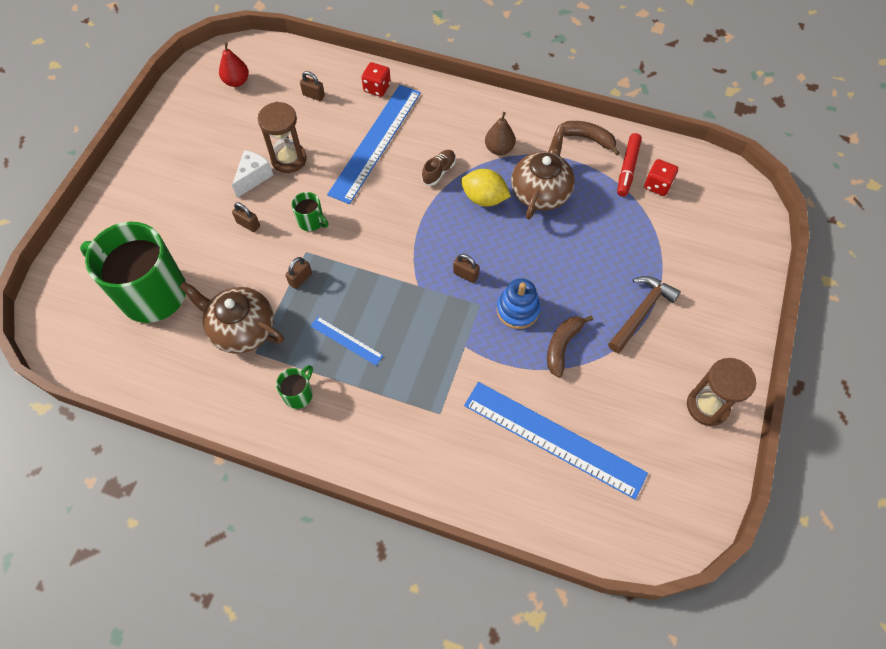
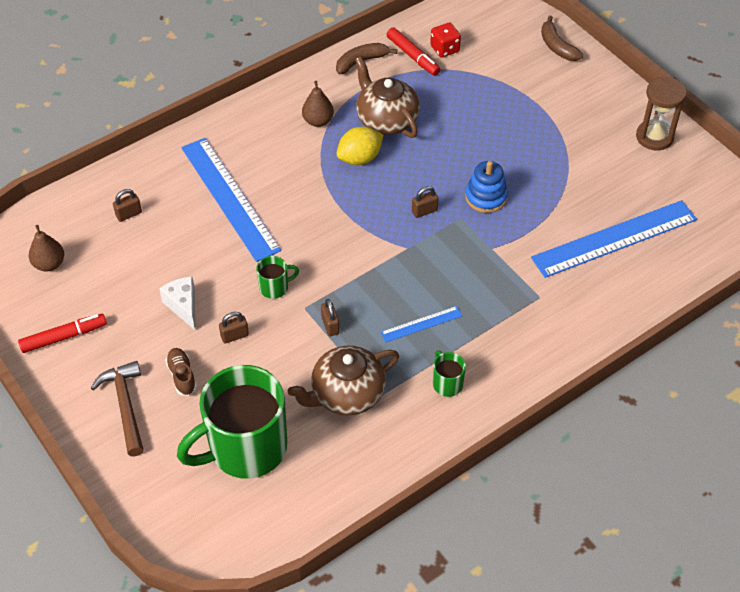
camera: 55 degrees left, 10 degrees down
red pear [219,43,249,87] -> brown pear [29,225,64,271]
brown hourglass [258,102,307,173] -> none
red dice [361,62,391,97] -> none
brown shoe [422,150,456,186] -> brown shoe moved to [165,348,197,396]
brown banana [547,316,593,377] -> brown banana moved to [541,15,583,61]
brown hammer [608,276,681,353] -> brown hammer moved to [91,361,144,457]
none -> red marker [18,314,107,353]

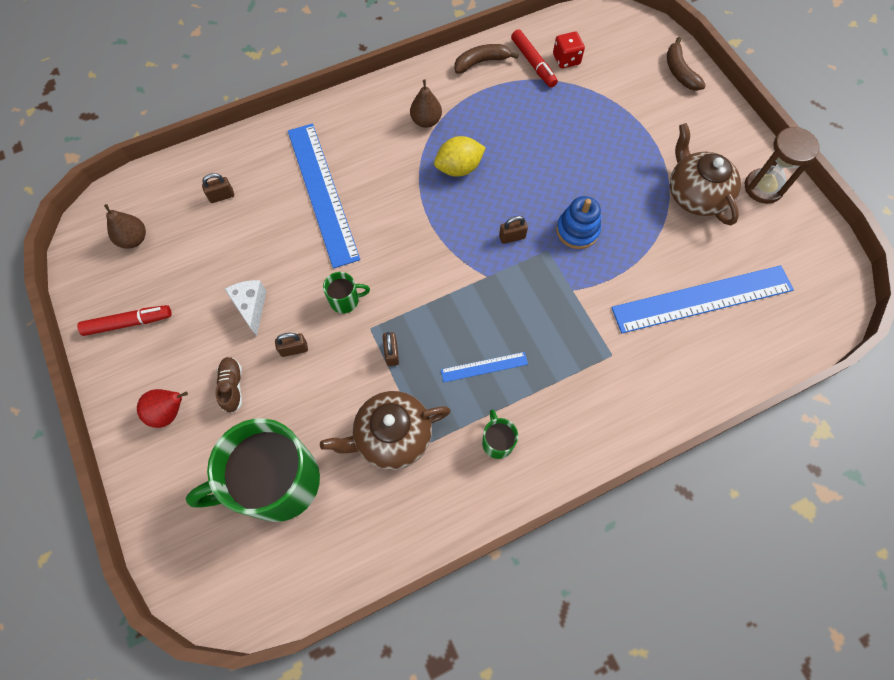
camera: 10 degrees right, 15 degrees up
brown hammer [91,361,144,457] -> red pear [137,389,188,428]
brown teapot [355,57,420,138] -> brown teapot moved to [670,123,741,225]

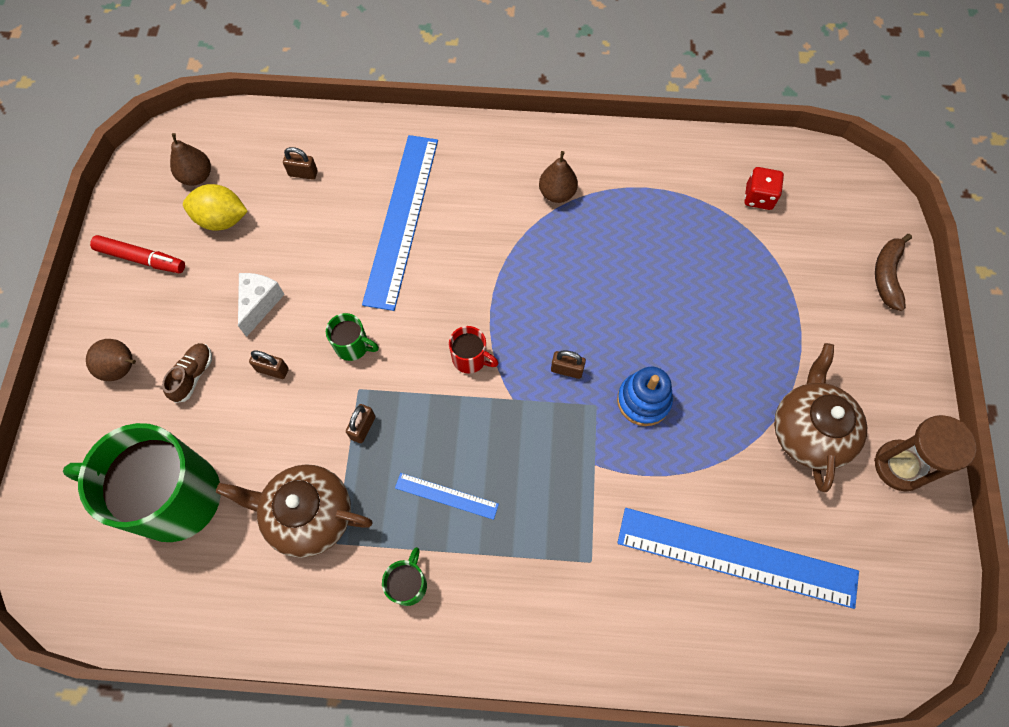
camera: 30 degrees right, 0 degrees up
red pear [137,389,188,428] -> brown pear [86,339,136,381]
yellow lemon [434,136,486,177] -> yellow lemon moved to [183,184,248,231]
brown banana [454,44,519,74] -> none
red marker [511,29,558,88] -> none
none -> red mug [449,326,499,373]

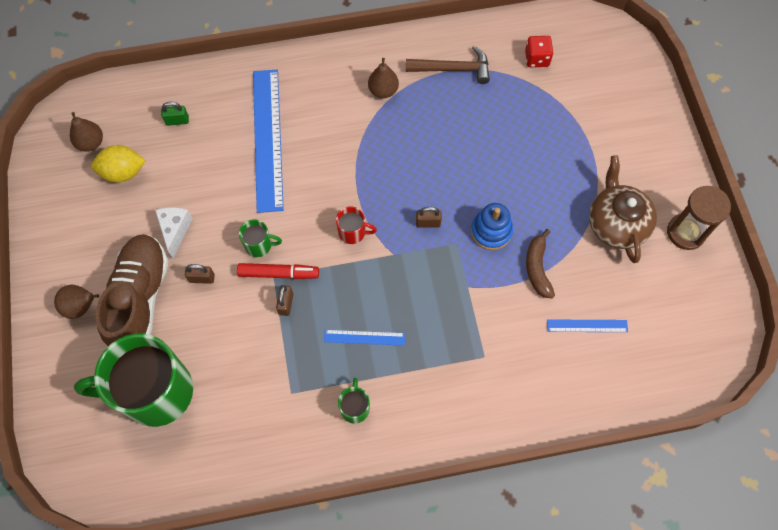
camera: 15 degrees left, 0 degrees up
red marker [90,235,185,273] -> red marker moved to [237,263,319,279]
brown shoe [162,343,212,403] -> brown shoe [95,234,169,346], size x2.37
brown teapot [216,464,373,558] -> none
brown padlock [283,147,318,180] -> green padlock [161,102,189,126]
blue ruler [617,508,859,609] -> blue ruler [547,320,628,332], size x0.45
brown banana [875,234,912,311] -> brown banana moved to [526,229,555,298]
none -> brown hammer [406,46,490,84]

